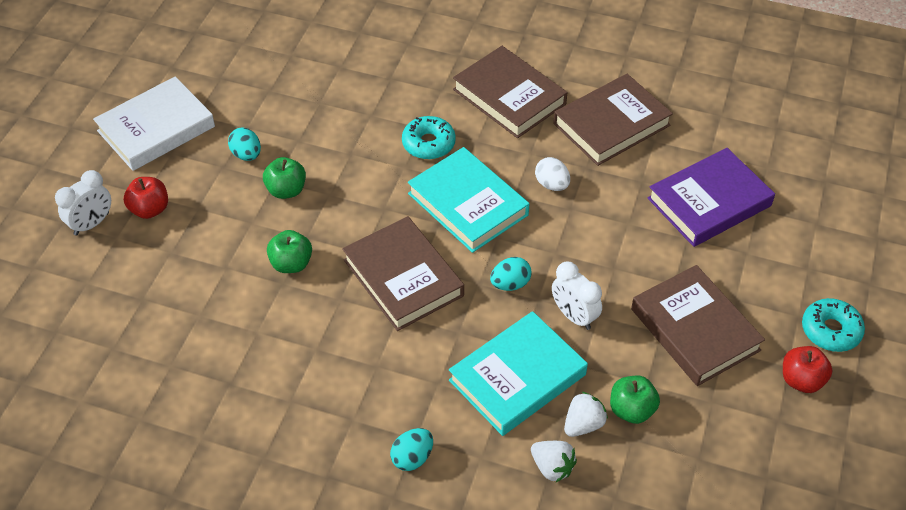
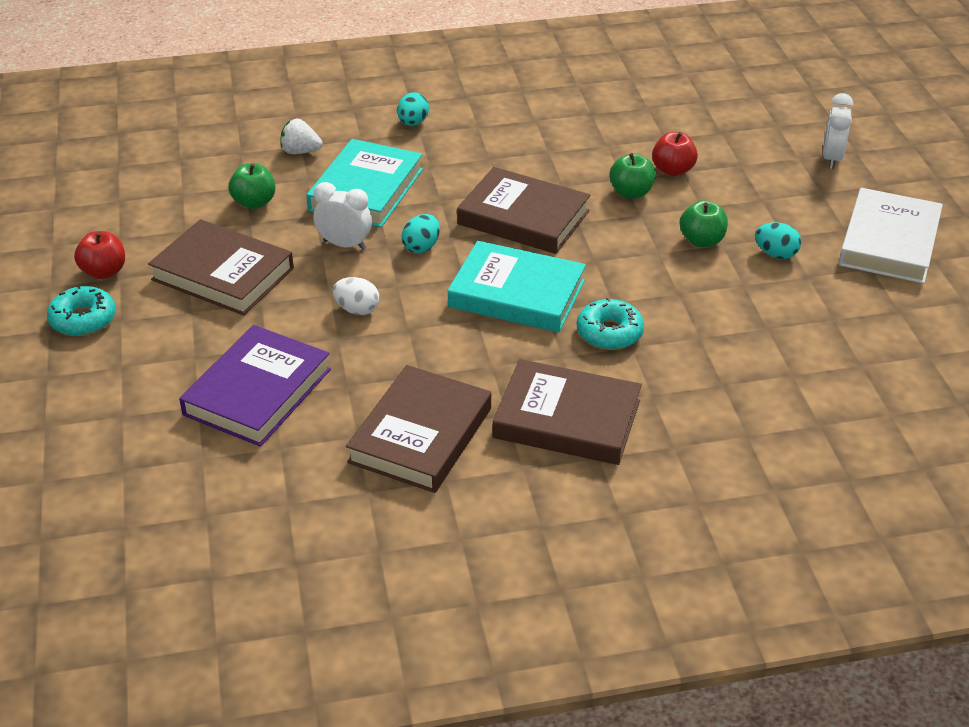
camera: 150 degrees right, 10 degrees down
red apple [124,177,168,219] -> red apple moved to [652,132,698,176]
white egg [535,157,570,191] -> white egg moved to [333,277,379,315]
white strawberry [564,392,608,437] -> none

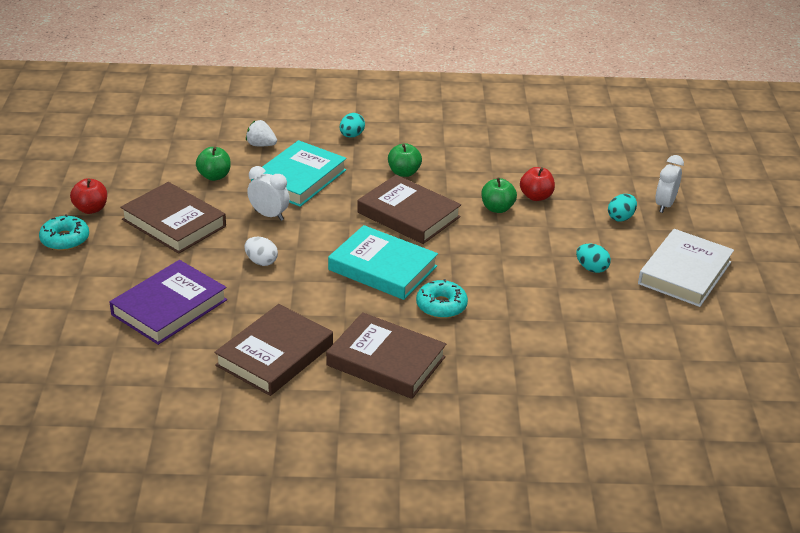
camera: 10 degrees right, 5 degrees down
turquoise egg [402,214,440,253] -> turquoise egg moved to [608,194,637,221]
green apple [680,200,728,247] -> green apple moved to [388,143,422,177]

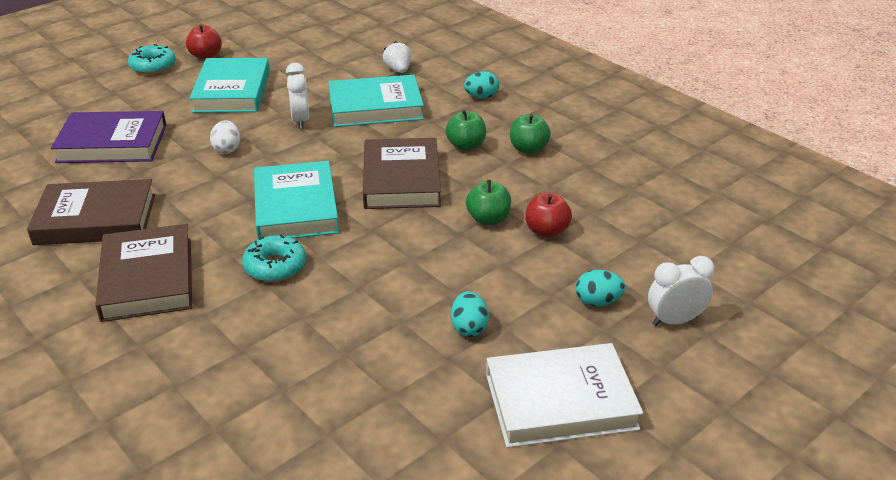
camera: 50 degrees right, 0 degrees up
brown book [120,182,226,254] -> turquoise book [189,58,270,113]
green apple [196,147,231,181] -> green apple moved to [510,114,551,154]

